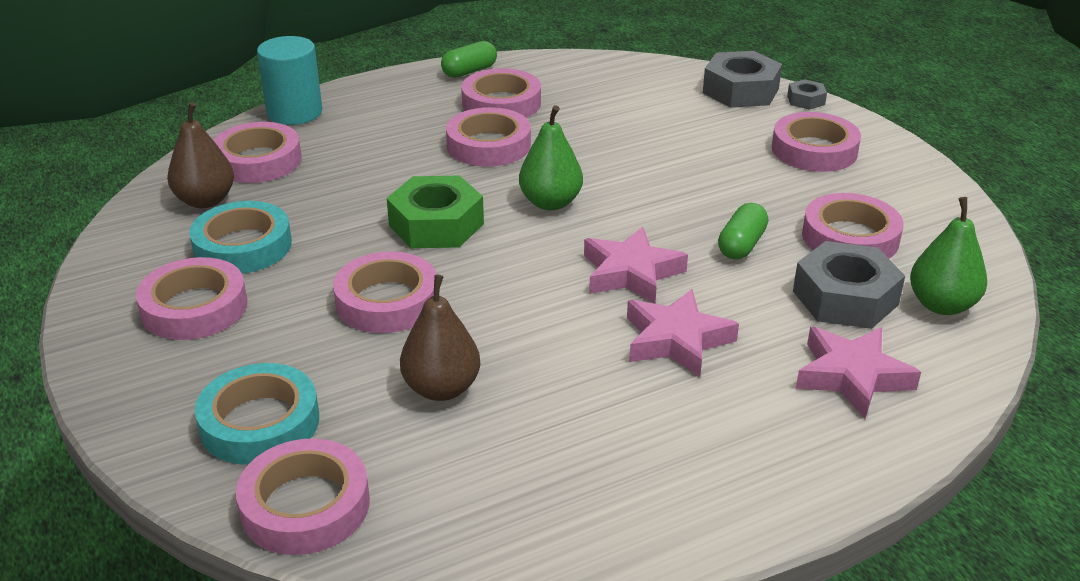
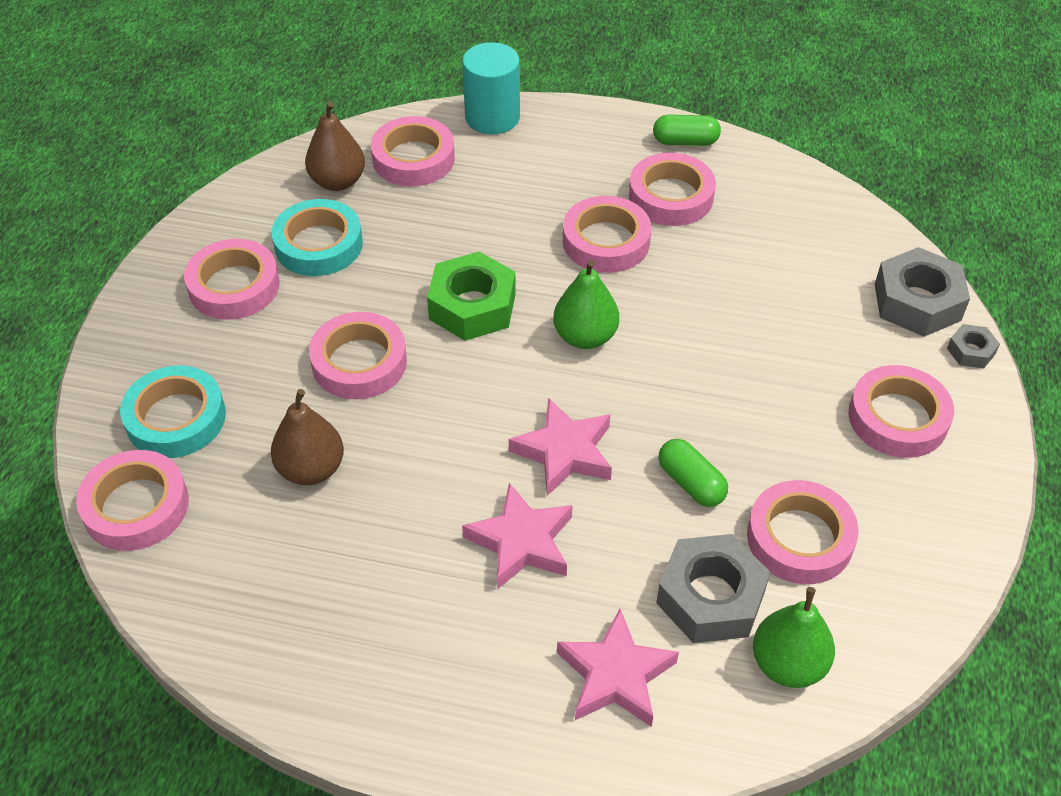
camera: 40 degrees right, 15 degrees up
green capsule [718,203,768,259] -> green capsule turned 75 degrees clockwise [658,439,728,507]

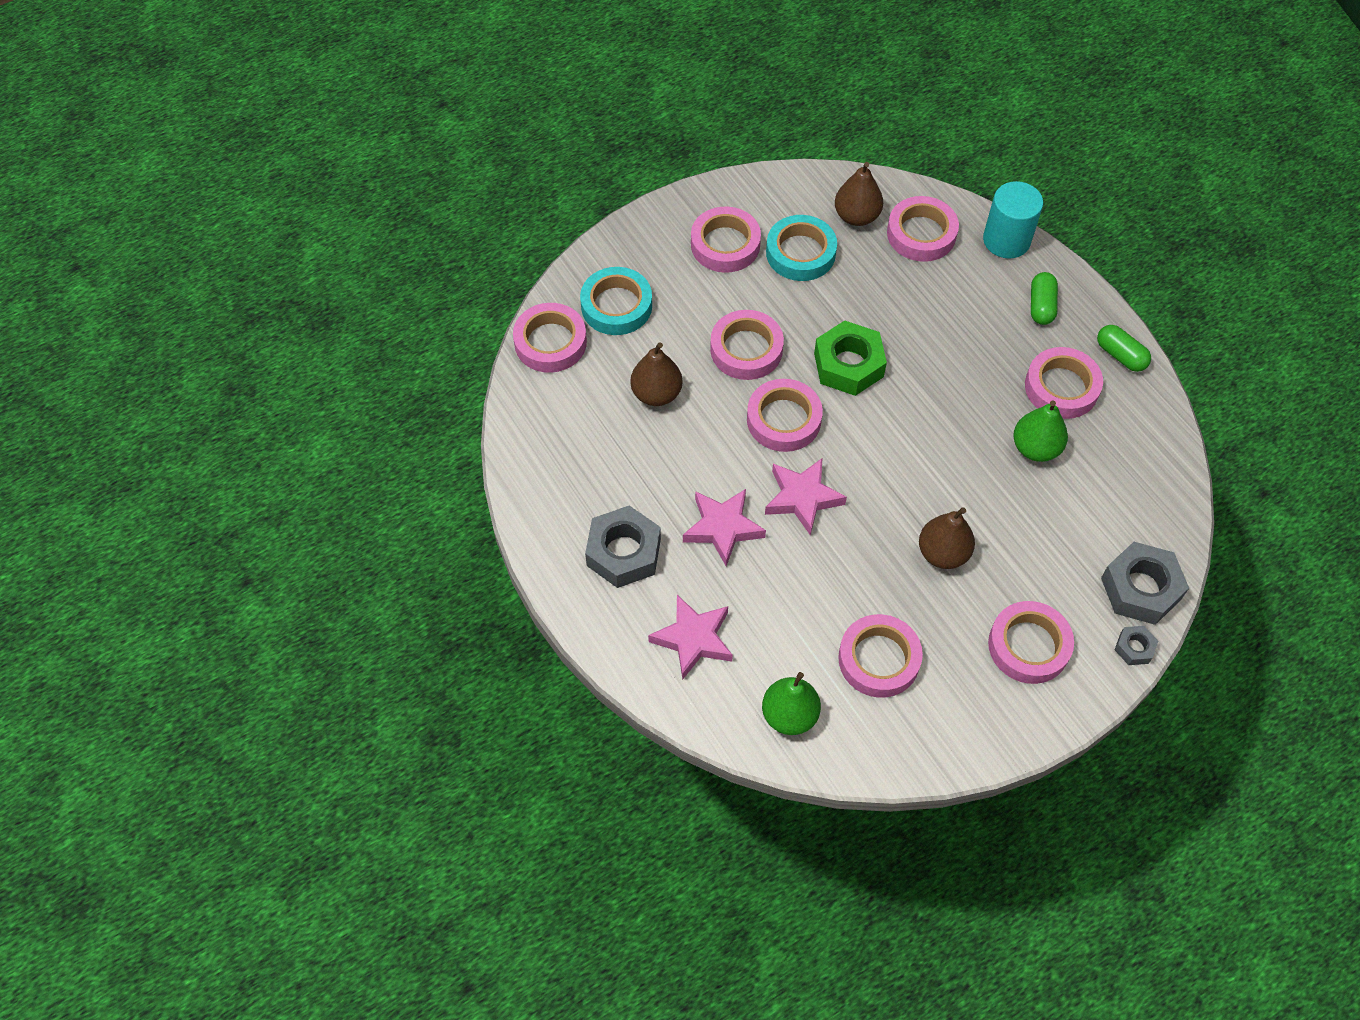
camera: 45 degrees right, 10 degrees up
green pear [553,260,619,349] -> green pear moved to [1013,400,1068,462]
pink tape [563,196,651,273] -> pink tape moved to [747,379,823,452]
grey nut [657,534,770,643] -> grey nut moved to [585,505,661,588]
green capsule [658,439,728,507] -> green capsule moved to [1031,272,1058,325]
none -> brown pear [919,507,975,569]

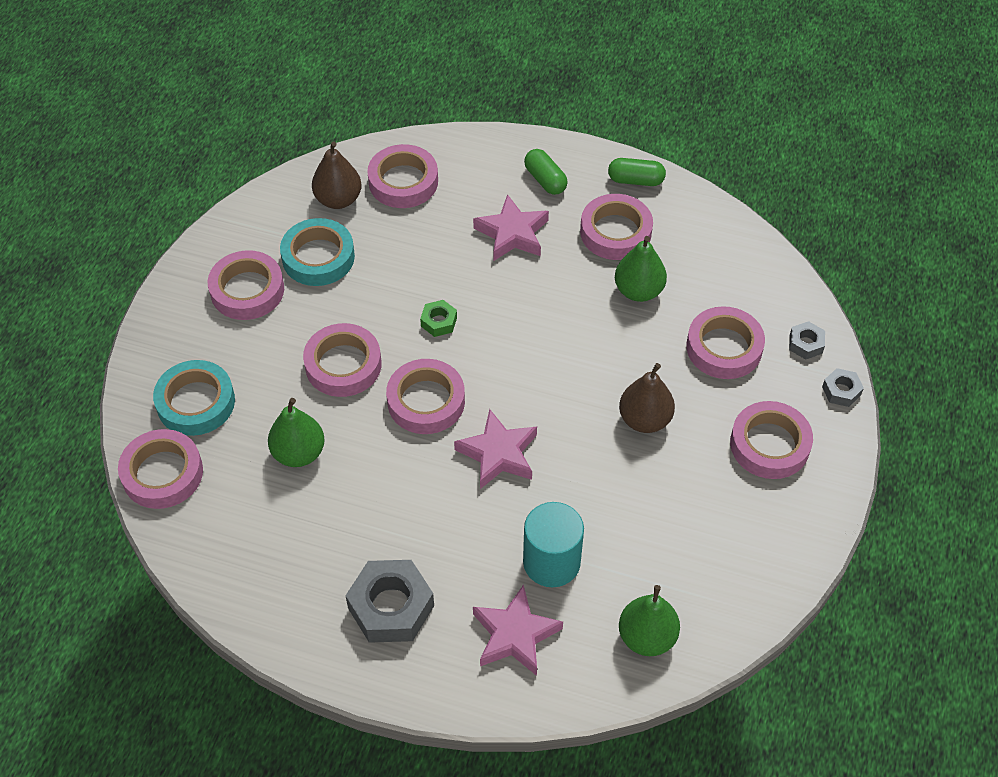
camera: 40 degrees left, 5 degrees down
brown pear [631,342,683,406] -> green pear [268,398,325,467]
pink star [683,489,766,566] -> pink star moved to [473,194,549,261]
green nut [814,320,887,396] -> green nut [420,300,457,337], size x0.50
pink tape [838,614,923,698] -> pink tape moved to [687,306,765,379]
turquoise cylinder [983,181,1043,258] -> turquoise cylinder moved to [523,502,584,587]
grey nut [1101,542,1189,625] -> grey nut [789,321,825,360], size x0.50

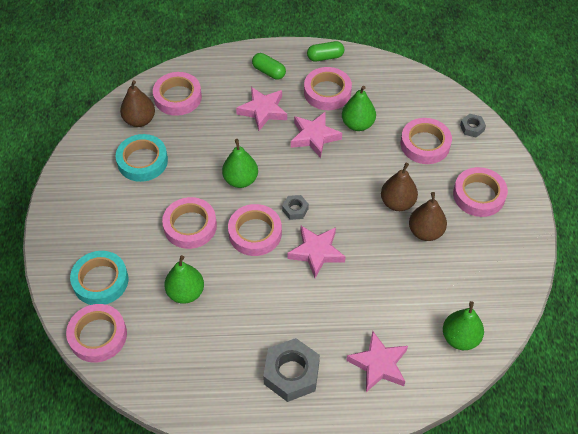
camera: 20 degrees left, 0 degrees up
pink tape [208,250,284,320] -> none
green nut [420,300,457,337] -> green pear [222,139,258,188]
turquoise cylinder [523,502,584,587] -> none
grey nut [822,368,864,407] -> grey nut moved to [282,195,309,220]
none -> pink star [291,111,342,158]
none -> brown pear [409,192,447,241]

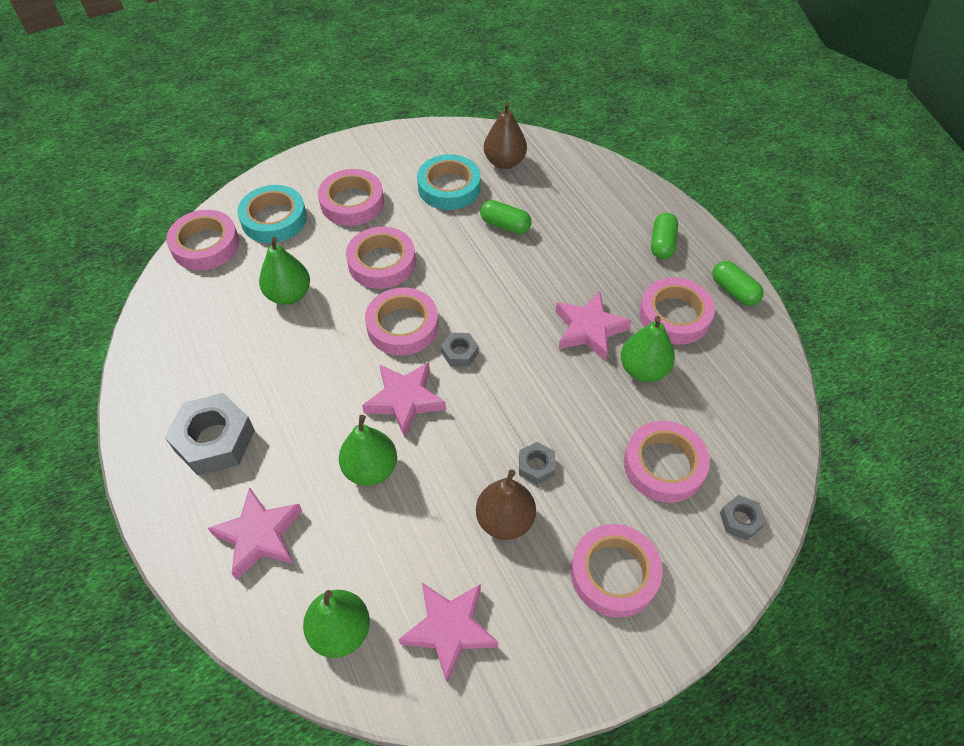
camera: 65 degrees right, 0 degrees up
pink tape [153,72,202,116] -> pink tape moved to [318,169,384,226]
green pear [222,139,258,188] -> green pear moved to [339,415,397,486]
pink star [236,87,287,131] -> pink star moved to [398,583,498,683]
brown pear [381,163,418,211] -> grey nut [519,442,556,485]
none -> green capsule [480,200,531,234]

